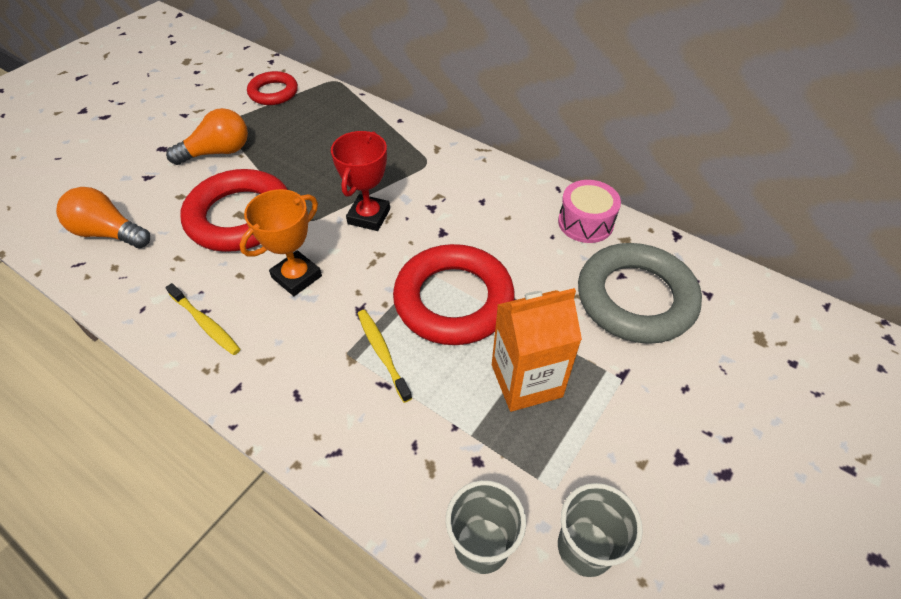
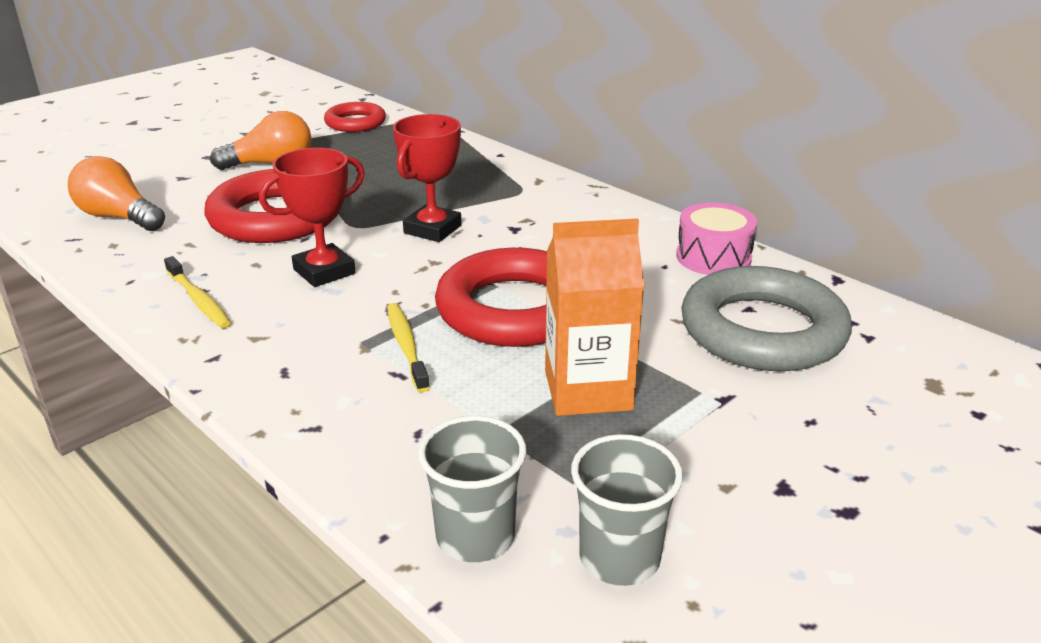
camera: 10 degrees right, 20 degrees down
orange trophy [240,189,322,296] -> red trophy [259,148,365,287]

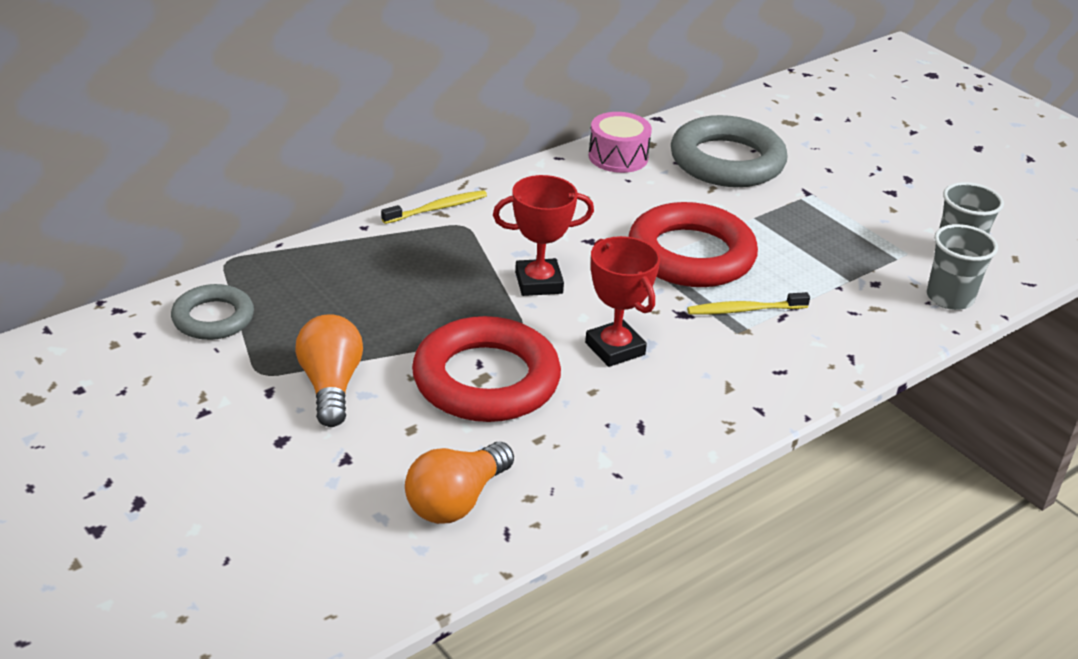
camera: 85 degrees left, 5 degrees up
yellow toothbrush [164,256,231,328] -> yellow toothbrush moved to [381,190,487,224]
red ring [324,102,386,132] -> grey ring [171,284,254,340]
red trophy [393,114,462,242] -> red trophy turned 45 degrees counterclockwise [493,175,594,296]
orange carton [545,219,645,416] -> none

